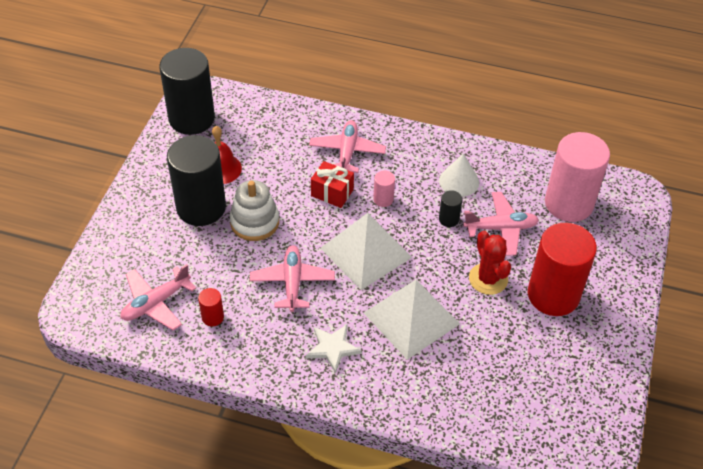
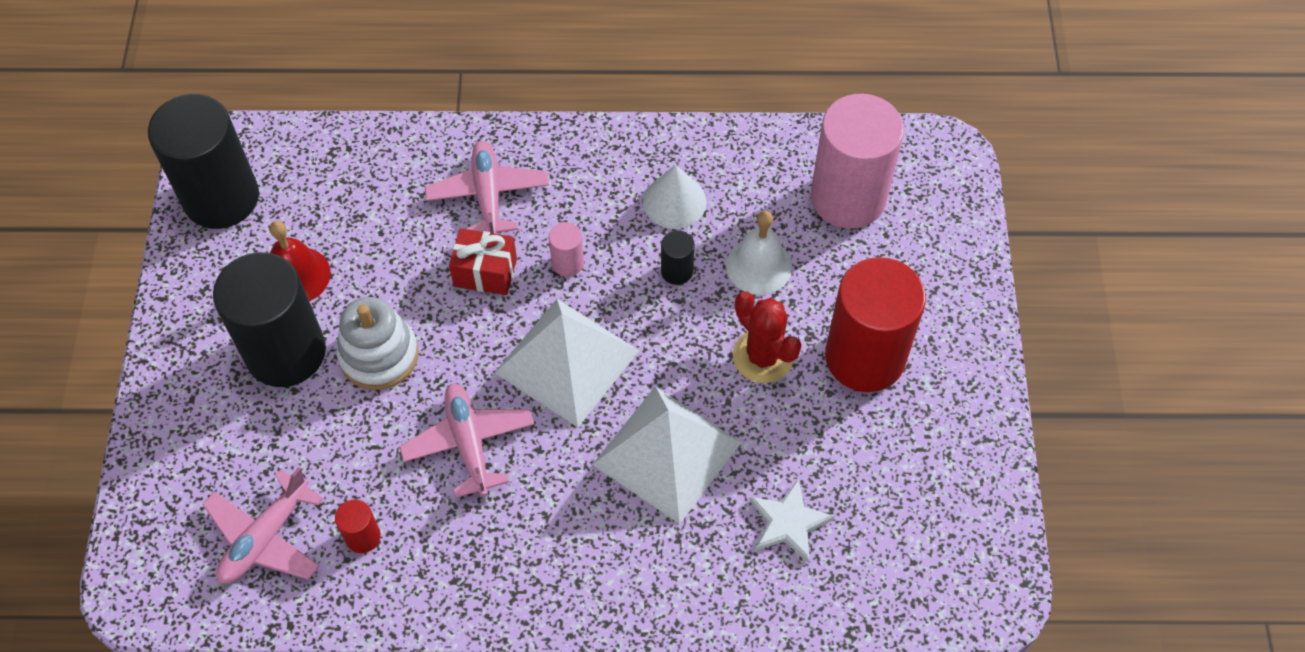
camera: 15 degrees left, 10 degrees up
white star [306,325,362,373] -> white star moved to [749,479,835,562]
pink plane [463,192,539,256] -> white bell [726,211,792,295]

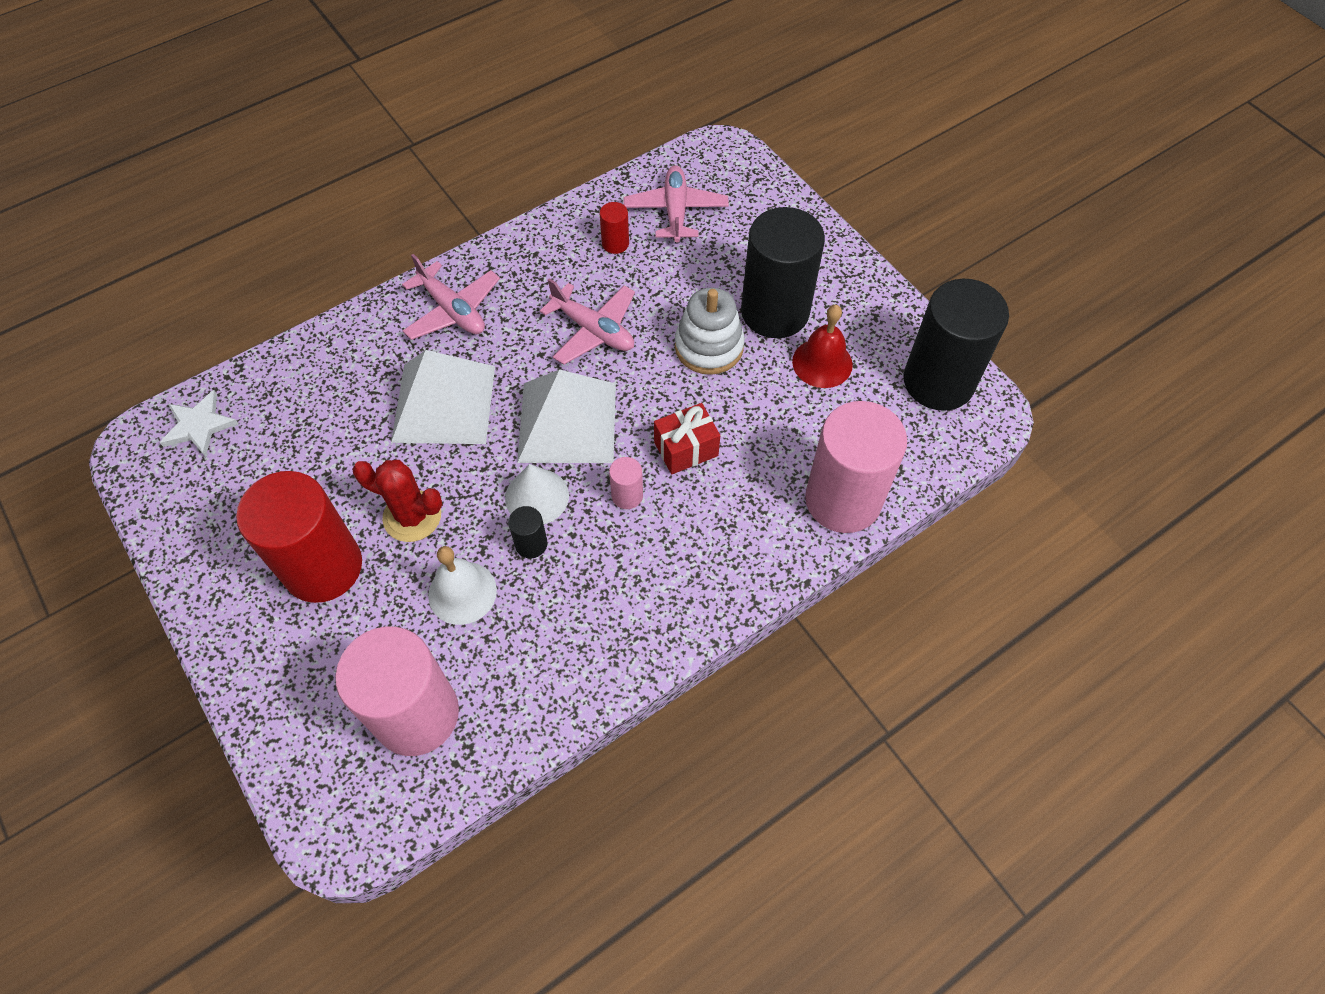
camera: 145 degrees right, 0 degrees up
pink plane [425,141,549,234] -> pink plane moved to [402,254,500,340]
white cone [643,165,706,229] -> white cone moved to [505,464,569,524]
white star [749,479,835,562] -> white star moved to [160,390,239,457]
none -> pink cylinder [805,401,907,533]

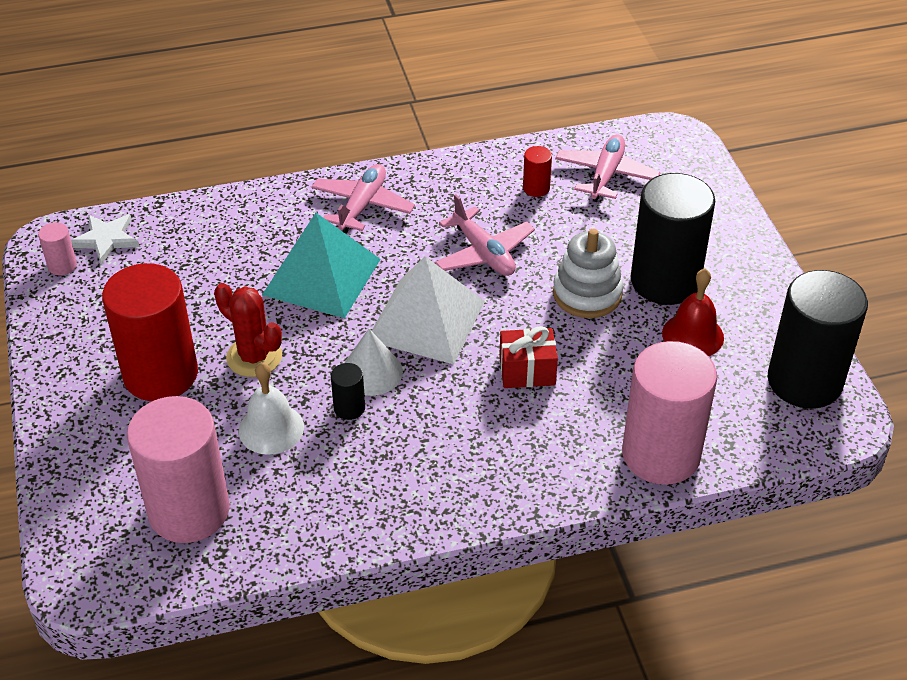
camera: 20 degrees right, 15 degrees down
white pyramid [391,350,495,444] -> turquoise pyramid [262,213,381,318]
pink plane [402,254,500,340] -> pink plane turned 135 degrees counterclockwise [311,164,415,234]
pink cylinder [609,457,643,509] -> pink cylinder moved to [38,222,77,275]

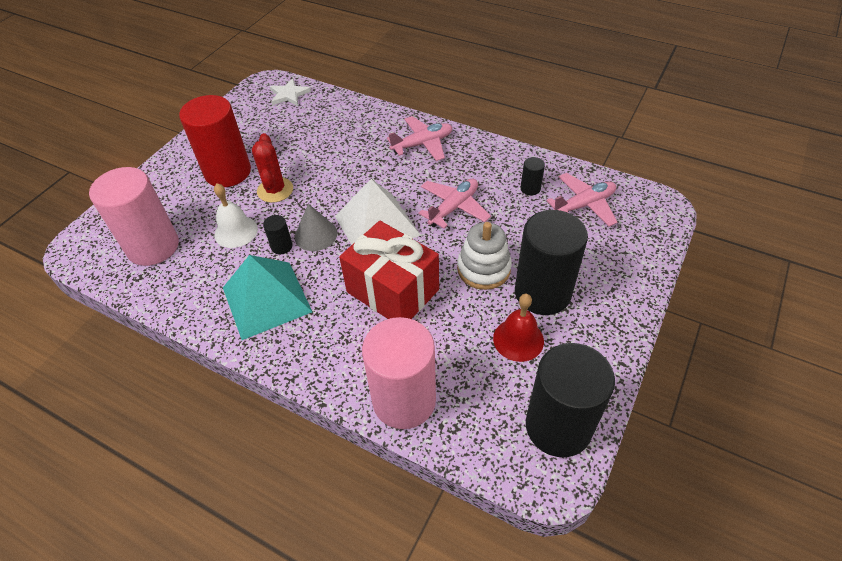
camera: 45 degrees right, 5 degrees up
pink cylinder [38,222,77,275] -> none
turquoise pyramid [262,213,381,318] -> turquoise pyramid moved to [223,255,312,340]
white cone [344,329,403,396] -> grey cone [295,204,337,251]
pink plane [435,194,535,276] -> pink plane turned 150 degrees counterclockwise [418,179,491,229]
red gift [499,326,558,388] -> red gift [339,221,439,319], size x1.88
red cylinder [523,146,552,197] -> black cylinder [520,157,545,195]

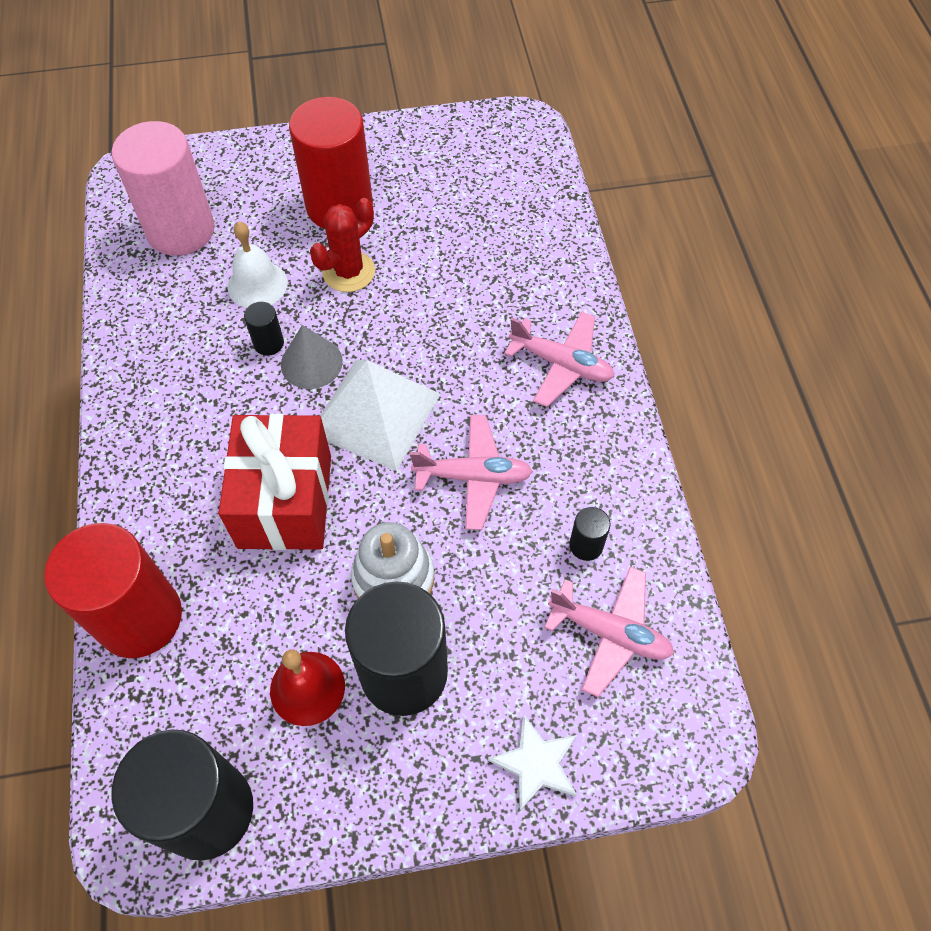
camera: 50 degrees right, 10 degrees up
turquoise pyramid [223,255,312,340] -> none
white star [270,78,311,106] -> white star moved to [488,714,577,811]
pink cylinder [362,317,436,429] -> red cylinder [44,523,182,658]

